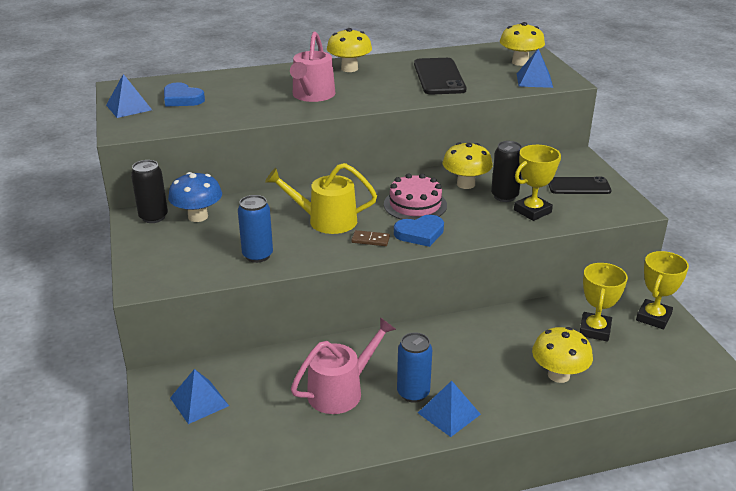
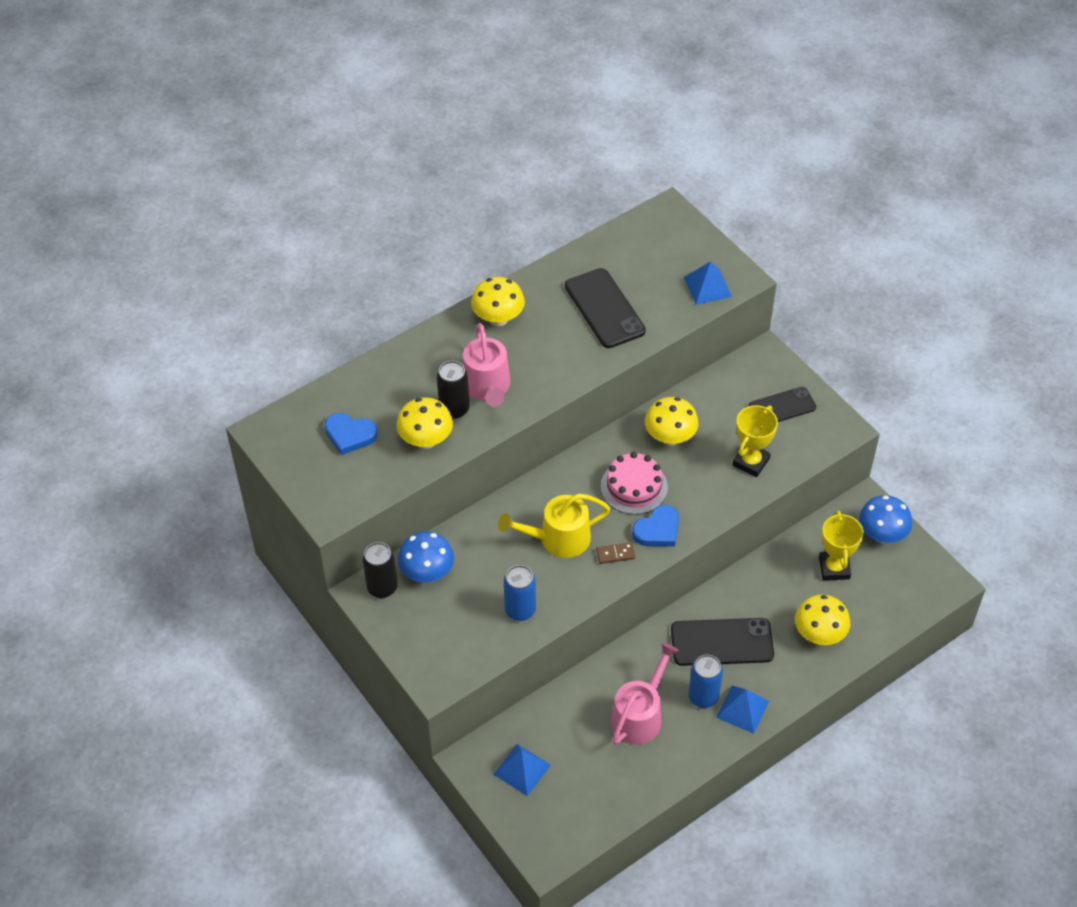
camera: 20 degrees left, 20 degrees up
blue pyramid [106,74,152,118] -> none
black can [491,141,522,202] -> black can moved to [437,361,469,419]
yellow mushroom [500,22,545,66] -> yellow mushroom moved to [396,397,453,449]
yellow trophy [636,251,689,329] -> blue mushroom [859,495,912,543]
none -> black phone [671,618,774,666]

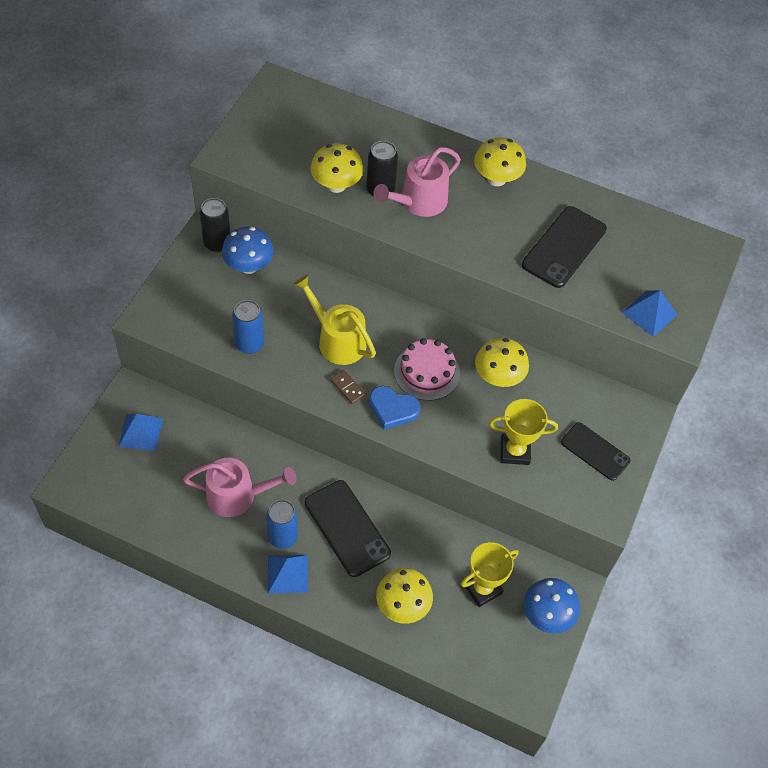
camera: 55 degrees right, 5 degrees up
blue heart [325,413,377,455] -> none

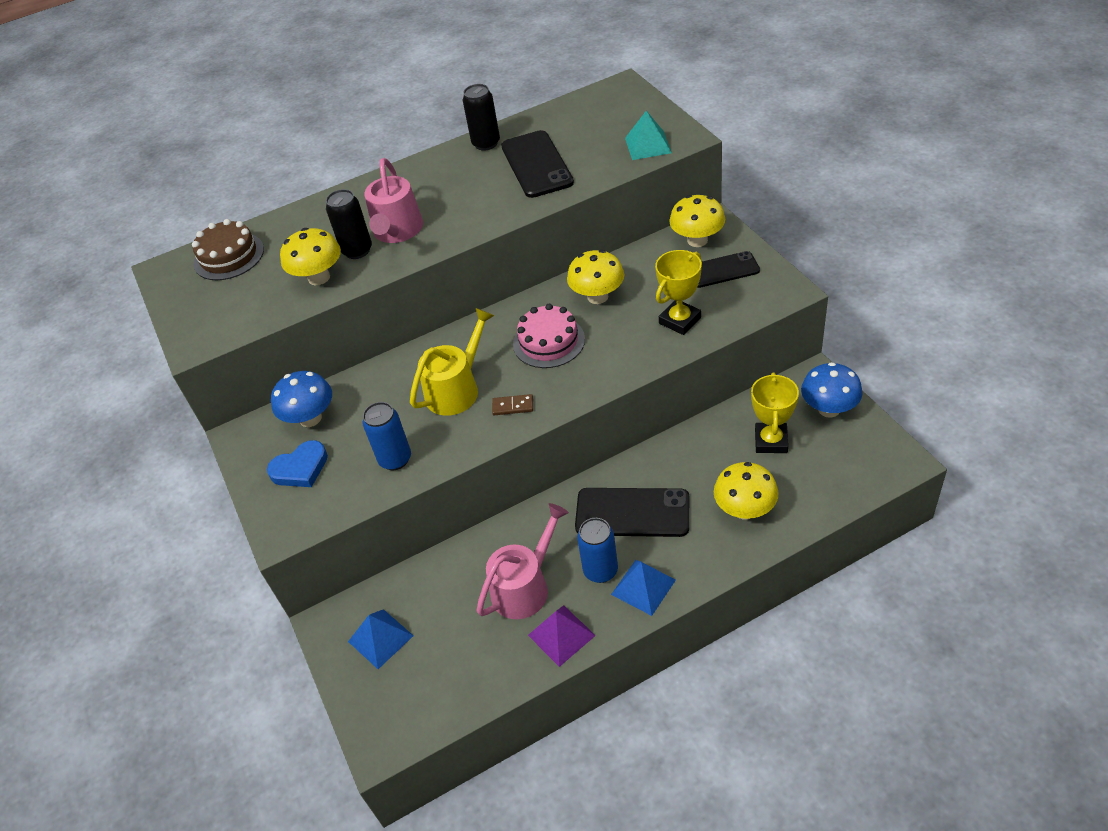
camera: 40 degrees left, 10 degrees down
black can [200,198,230,252] -> black can moved to [463,84,500,151]
yellow watering can [293,275,376,365] -> yellow watering can turned 135 degrees clockwise [410,308,494,416]
blue heart [369,386,420,429] -> blue heart moved to [267,440,328,487]
yellow mushroom [474,137,526,186] -> yellow mushroom moved to [669,195,725,247]
blue pyramid [622,290,678,337] -> turquoise pyramid [625,111,672,160]
none -> brown cake [192,219,264,280]
none -> purple pyramid [528,605,596,667]

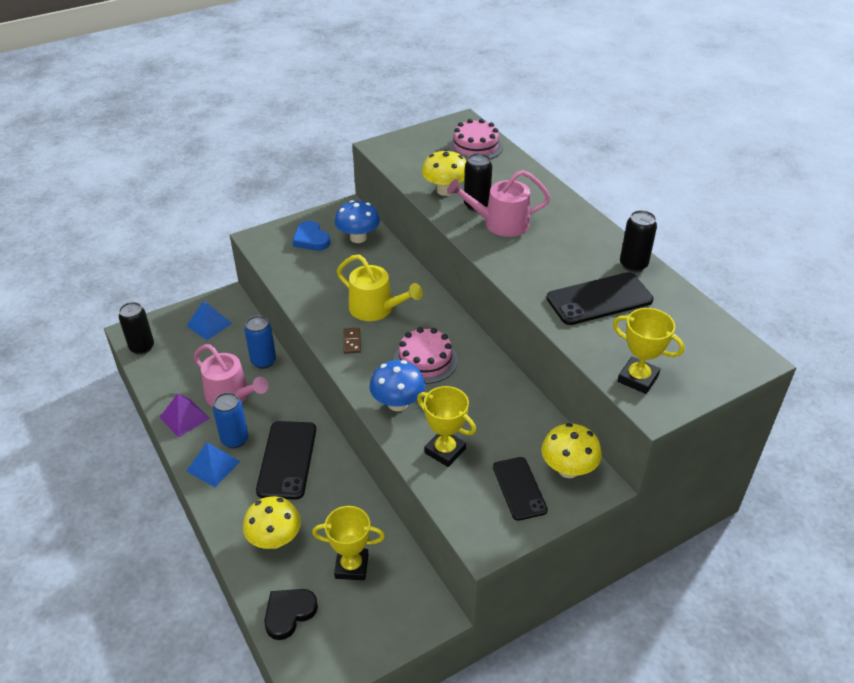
camera: 80 degrees right, 5 degrees down
brown cake [192,219,264,280] -> pink cake [448,119,503,160]
blue can [363,402,411,470] -> blue can moved to [244,316,276,369]
yellow mushroom [567,250,625,304] -> none
turquoise pyramid [625,111,672,160] -> yellow trophy [613,308,684,394]
blue mushroom [801,362,863,418] -> blue mushroom moved to [369,360,425,411]
none -> black can [119,302,154,355]
none -> black heart [264,589,318,640]

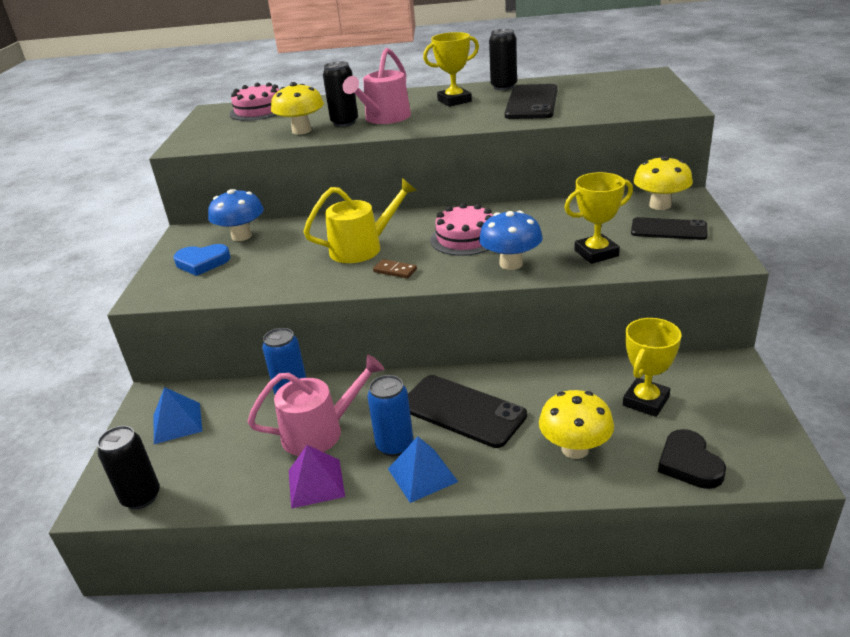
camera: 55 degrees left, 10 degrees down
yellow trophy [613,308,684,394] -> yellow trophy moved to [423,32,479,107]

